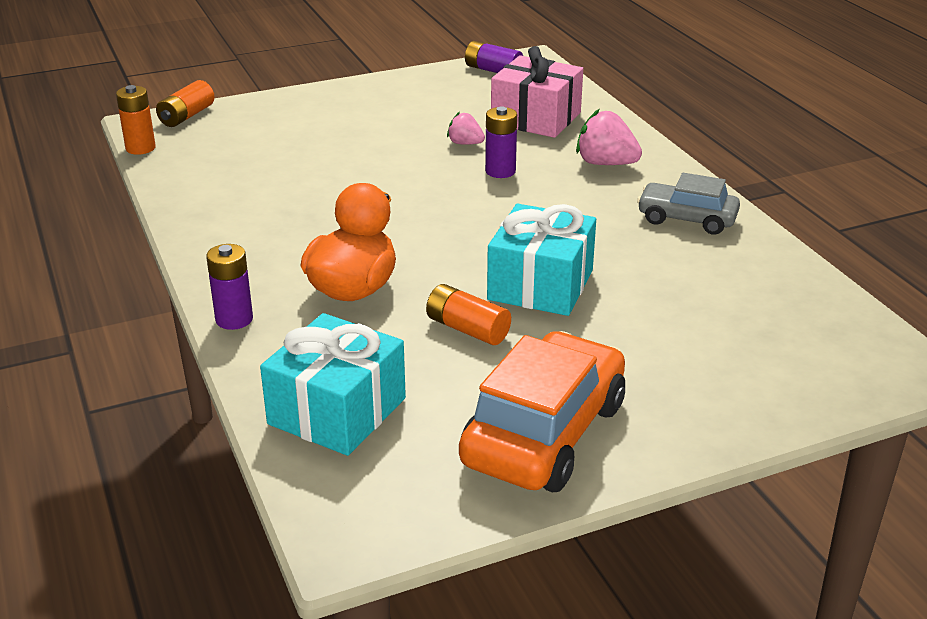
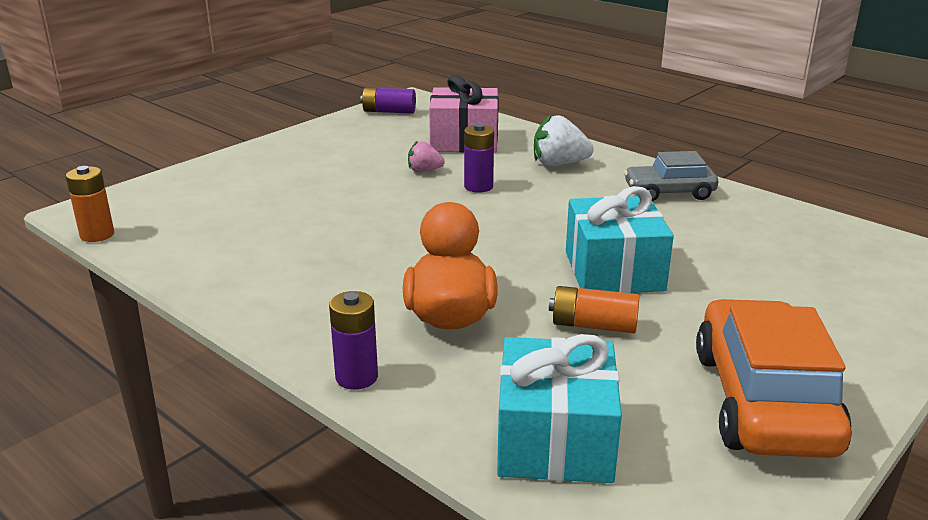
camera: 25 degrees left, 5 degrees down
orange battery [156,80,215,127] -> none
pink strawberry [576,109,642,165] -> white strawberry [534,114,594,166]

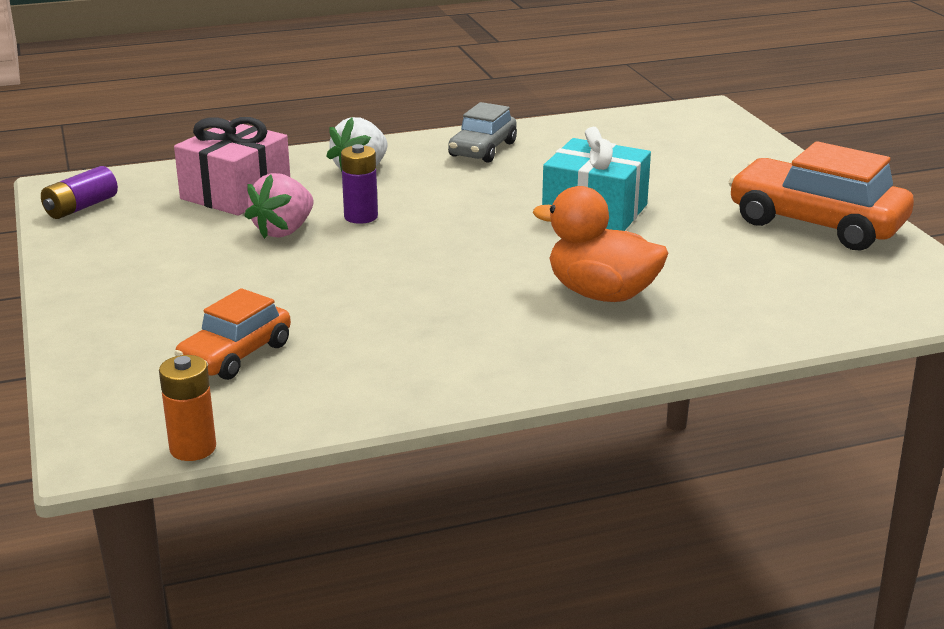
camera: 60 degrees left, 0 degrees up
purple battery [329,291,378,390] -> none
pink strawberry [408,140,445,172] -> pink strawberry [245,173,314,239], size x1.65
turquoise gift [497,334,622,483] -> none
orange battery [549,286,640,333] -> none
none -> orange car [174,288,291,380]

